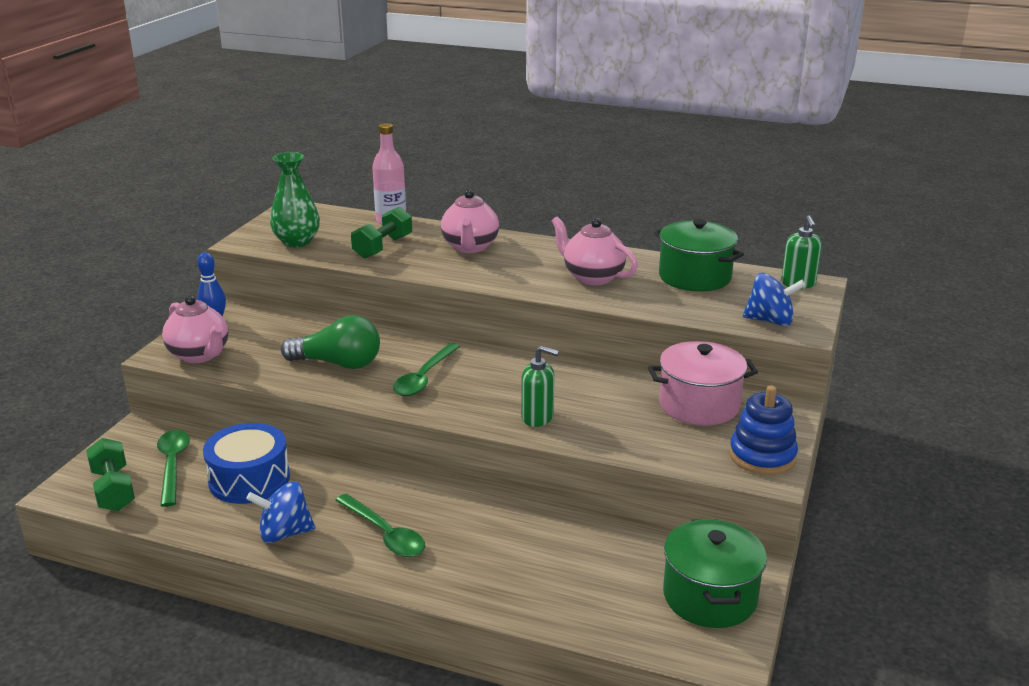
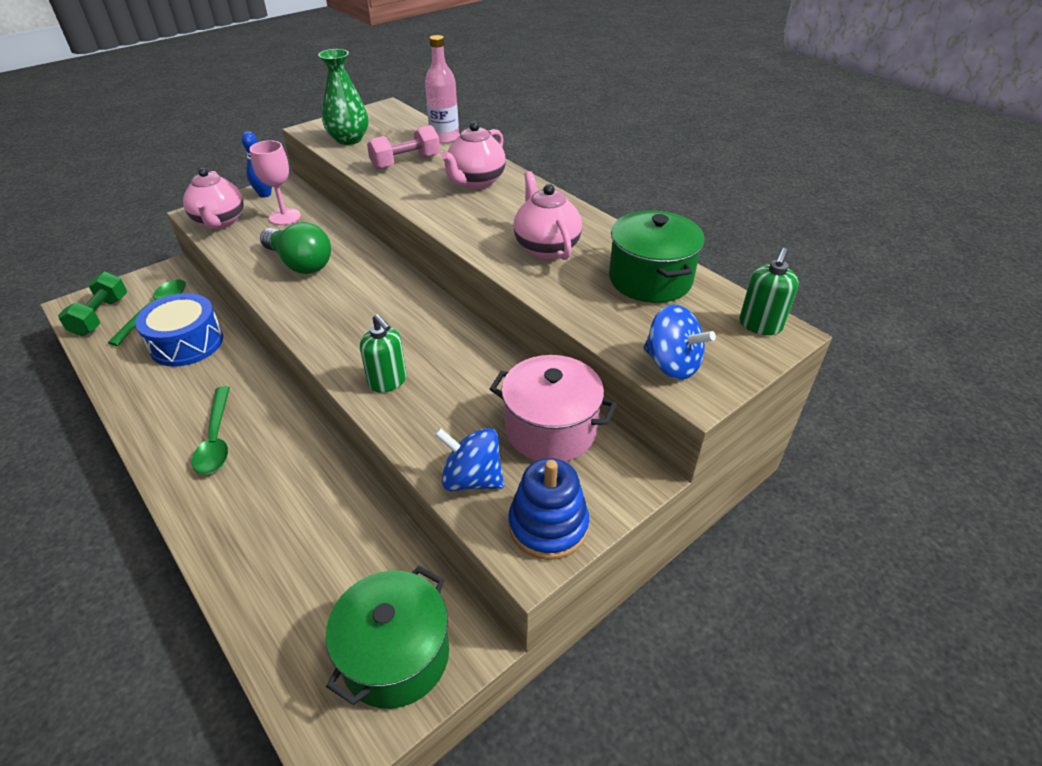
camera: 30 degrees right, 15 degrees up
blue spinning top [246,481,315,543] -> blue spinning top moved to [434,428,504,491]
green dumbbell [351,207,412,259] -> pink dumbbell [367,125,440,170]
green spoon [393,343,460,396] -> none
none -> pink goblet [250,140,301,225]

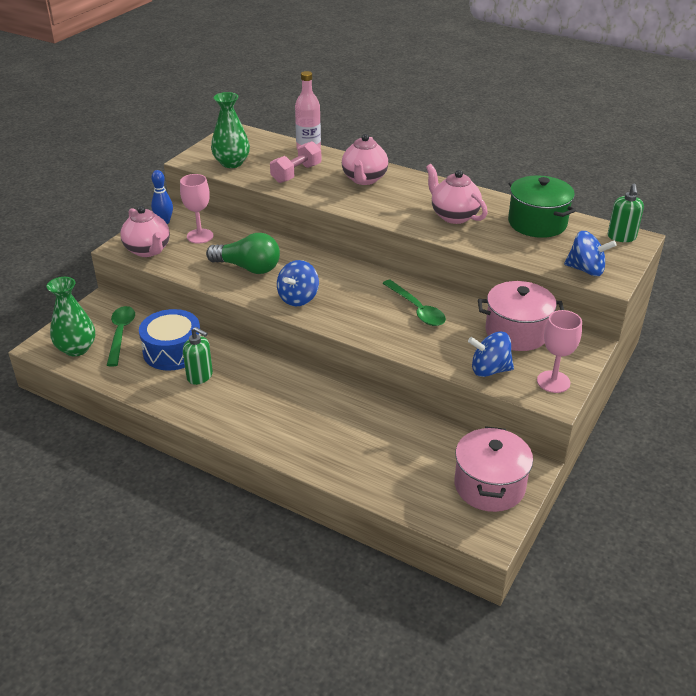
camera: 20 degrees left, 5 degrees down
green dumbbell [58,272,127,336] -> green vase [47,277,95,356]
green spoon [192,386,230,474] -> green spoon moved to [382,280,446,326]
green pot [326,566,449,709] -> pink pot [455,426,533,512]
green soap dispenser [360,314,407,393] -> green soap dispenser moved to [183,327,213,385]
blue stacking toy [508,458,589,560] -> pink goblet [537,310,582,393]
none -> blue spinning top [277,260,319,306]

